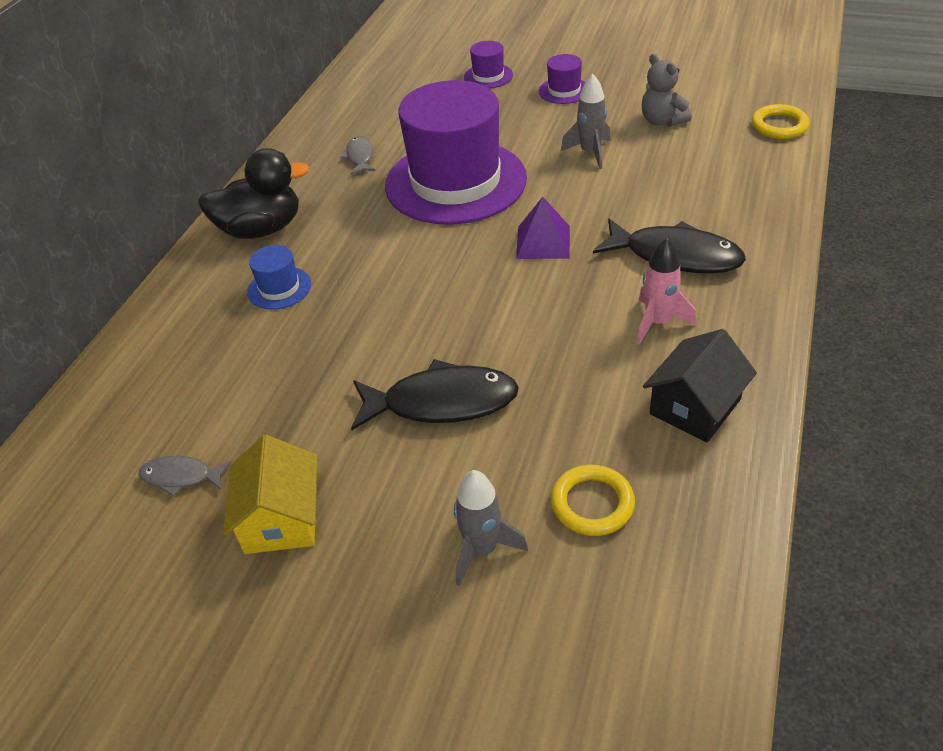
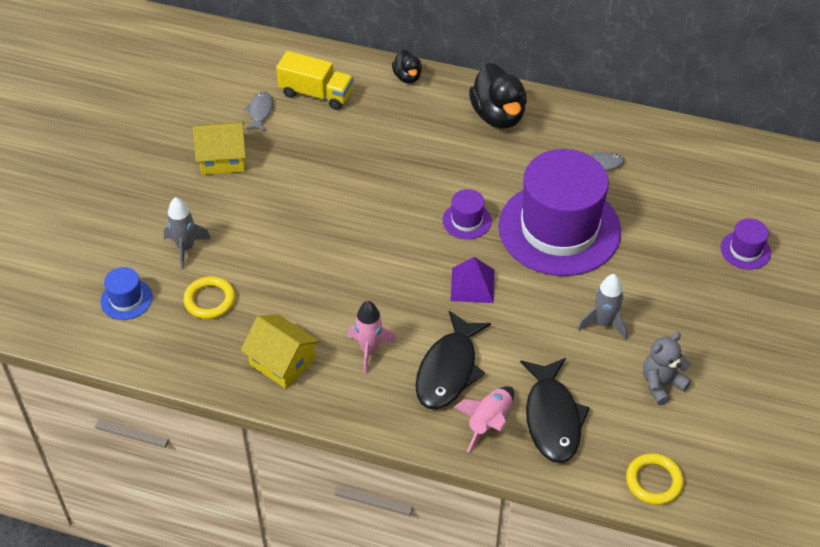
camera: 85 degrees right, 5 degrees up
blue hat [247,245,311,310] -> blue hat moved to [100,267,153,320]
black fish [351,359,519,430] -> black fish moved to [520,358,590,463]
purple hat [539,54,585,104] -> purple hat moved to [442,189,492,239]
black house [643,329,757,442] -> yellow house [241,314,320,389]
none -> yellow truck [276,51,353,110]
none -> black duck [392,49,422,84]
none -> pink rocket [454,386,514,452]

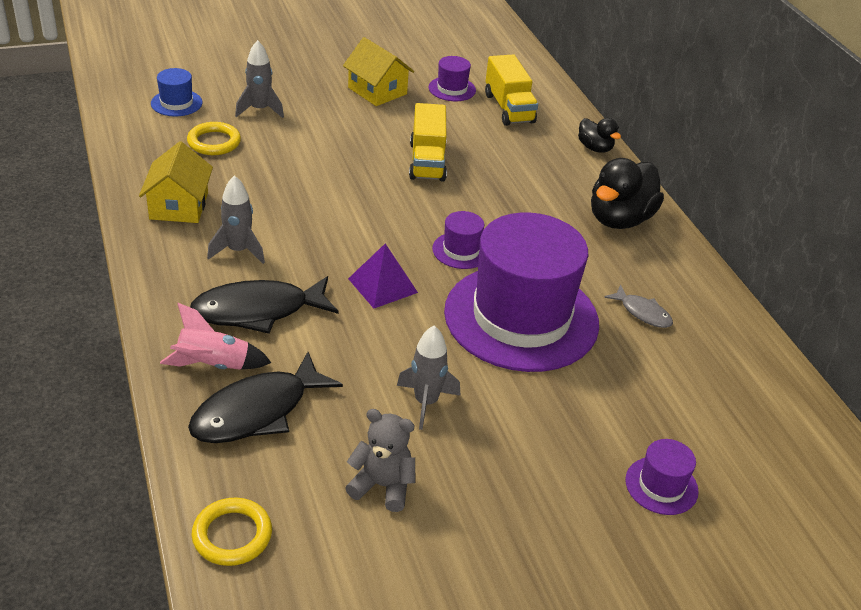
camera: 50 degrees right, 10 degrees down
grey fish [244,92,273,131] -> purple hat [428,56,476,101]
pink rocket [347,301,397,373] -> grey rocket [207,175,265,264]
black duck [392,49,422,84] -> black duck turned 75 degrees counterclockwise [578,118,621,153]
none -> yellow truck [409,103,447,182]

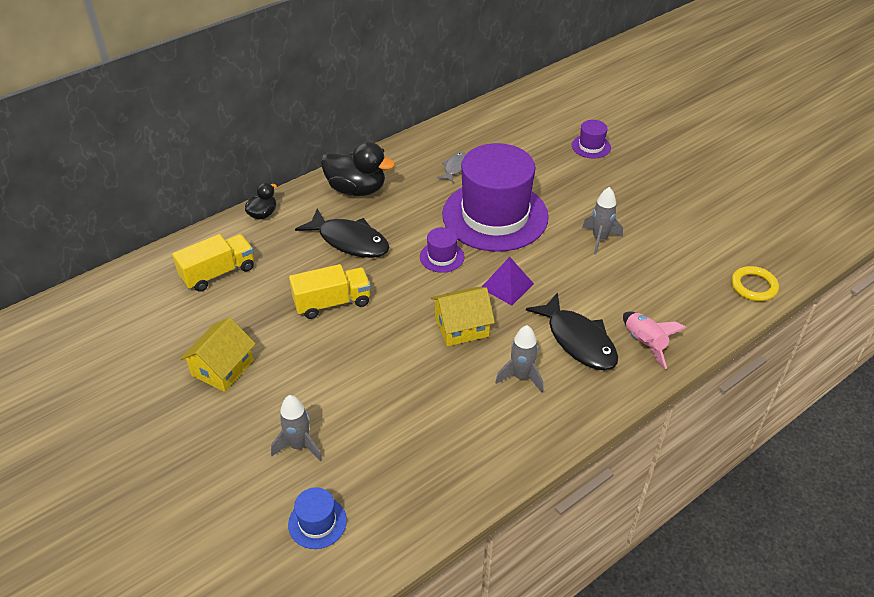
camera: 105 degrees left, 5 degrees up
yellow house [139,141,213,223] -> yellow house moved to [431,287,495,346]
yellow ring [187,122,241,155] -> none
black fish [188,352,343,443] -> black fish moved to [295,209,390,258]
grey teddy bear [345,409,416,512] -> none
purple hat [428,56,476,101] -> none

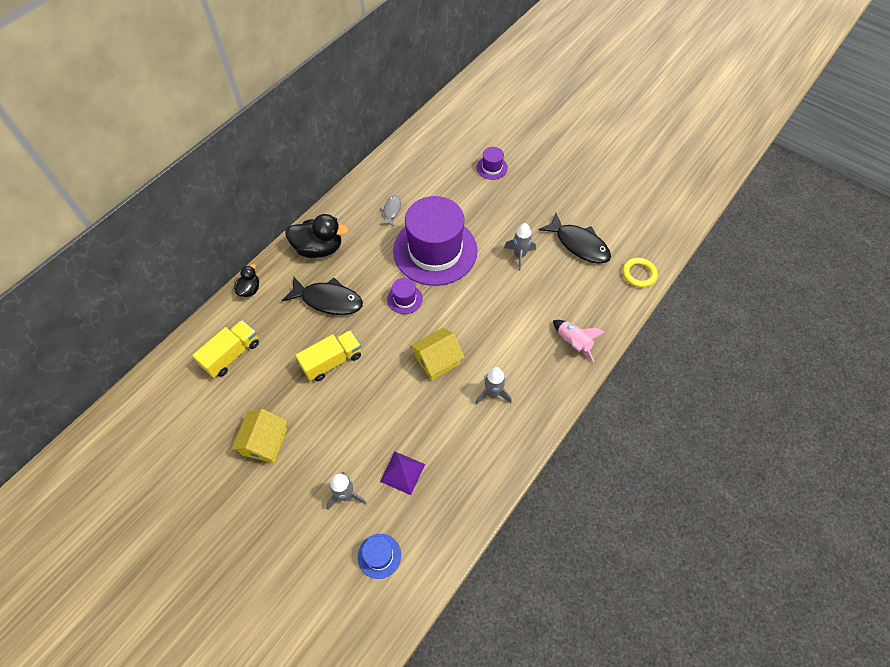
camera: 15 degrees left, 15 degrees up
purple pyramid [482,257,534,306] -> purple pyramid moved to [380,452,425,495]
black fish [526,292,618,371] -> black fish moved to [539,213,611,263]

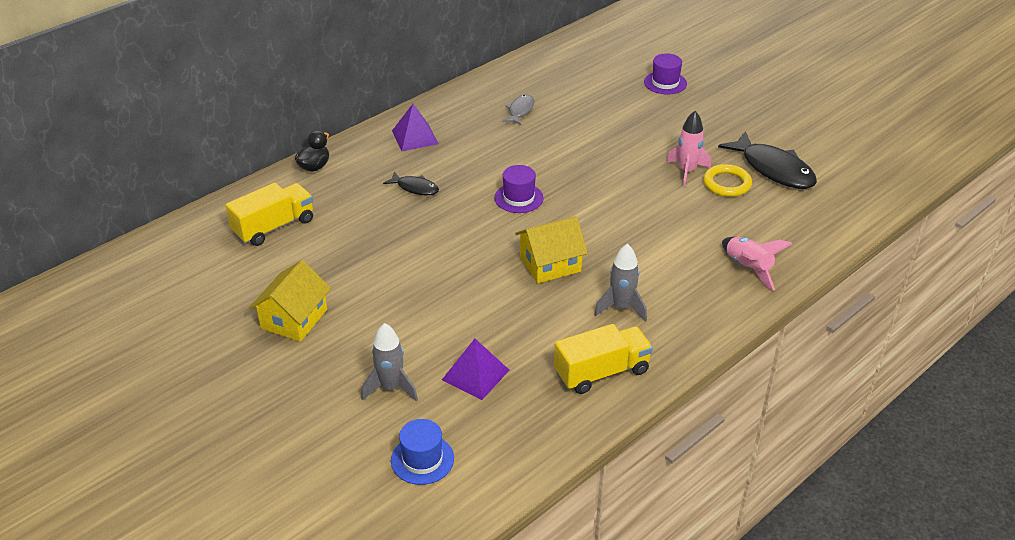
camera: 10 degrees right, 20 degrees down
black fish [282,276,363,315] -> black fish [383,172,439,195], size x0.52
black duck [285,214,349,258] -> purple pyramid [392,104,439,151]
yellow truck [296,330,361,381] -> yellow truck moved to [554,324,653,394]
purple hat [393,196,477,286] -> none
grey rocket [504,223,536,271] -> pink rocket [667,111,711,187]
yellow ring [623,258,658,288] -> yellow ring moved to [703,164,752,197]

